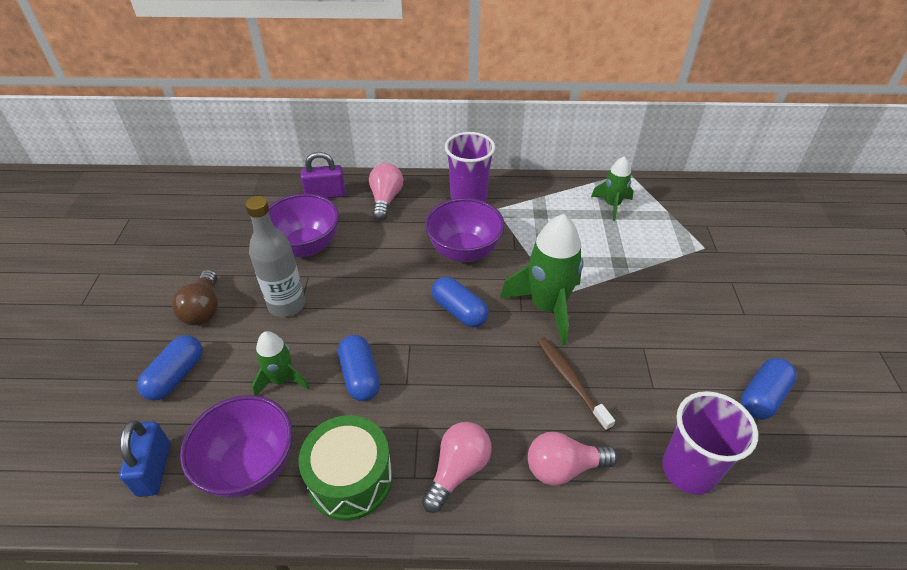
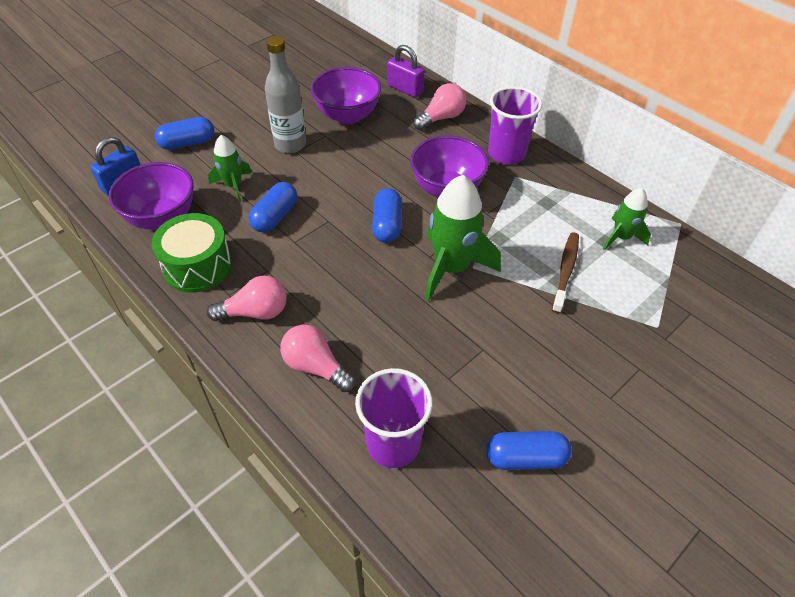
camera: 45 degrees right, 5 degrees up
brown light bulb [172,270,218,325] -> none
brown toothbrush [537,338,615,431] -> brown toothbrush moved to [552,232,579,314]

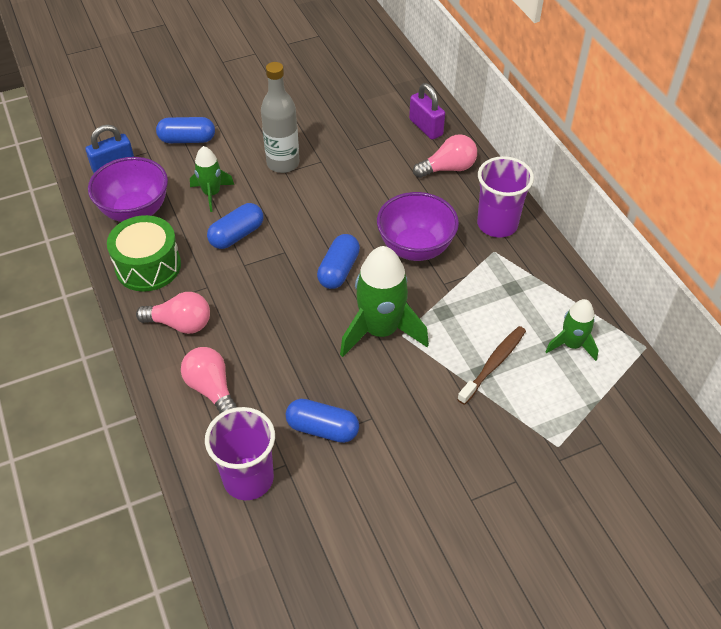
camera: 20 degrees right, 0 degrees up
purple bowl [311,67,381,125] -> none
blue capsule [486,431,572,470] -> blue capsule moved to [286,399,359,443]

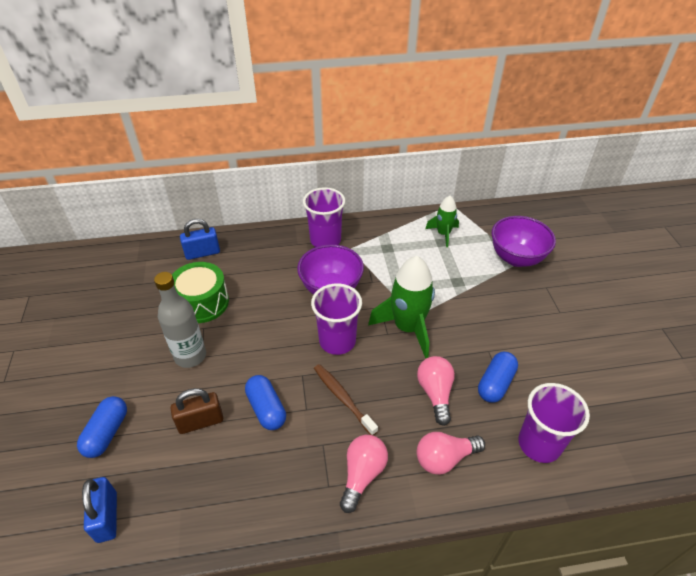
camera: 75 degrees left, 5 degrees down
purple bowl [88,157,168,222] -> purple bowl moved to [492,216,556,267]
green drum [107,215,181,292] -> green drum moved to [172,262,229,323]
green rocket [190,146,234,212] -> brown padlock [170,388,223,434]
blue capsule [317,234,360,289] -> purple cup [311,283,362,355]
purple padlock [409,83,445,140] -> blue padlock [180,219,220,260]
pink light bulb [413,134,477,178] -> pink light bulb moved to [417,356,455,426]
brown toothbrush [457,326,526,405] -> brown toothbrush moved to [314,364,378,435]

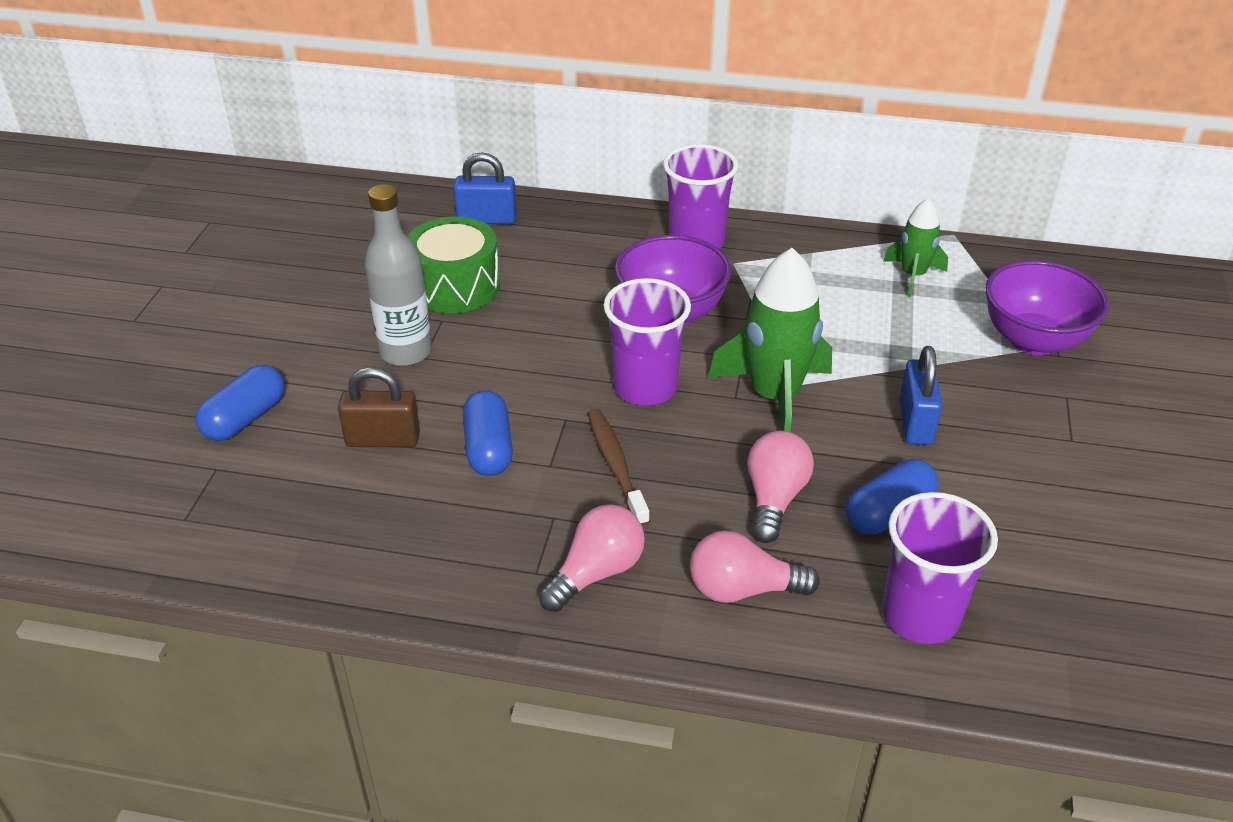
camera: 20 degrees right, 5 degrees down
blue padlock [82,477,117,543] -> blue padlock moved to [899,346,942,445]

